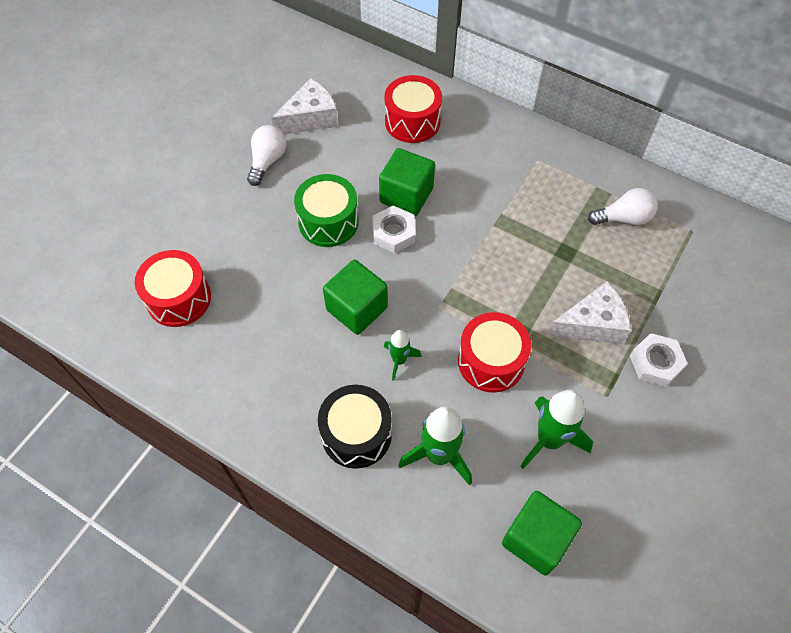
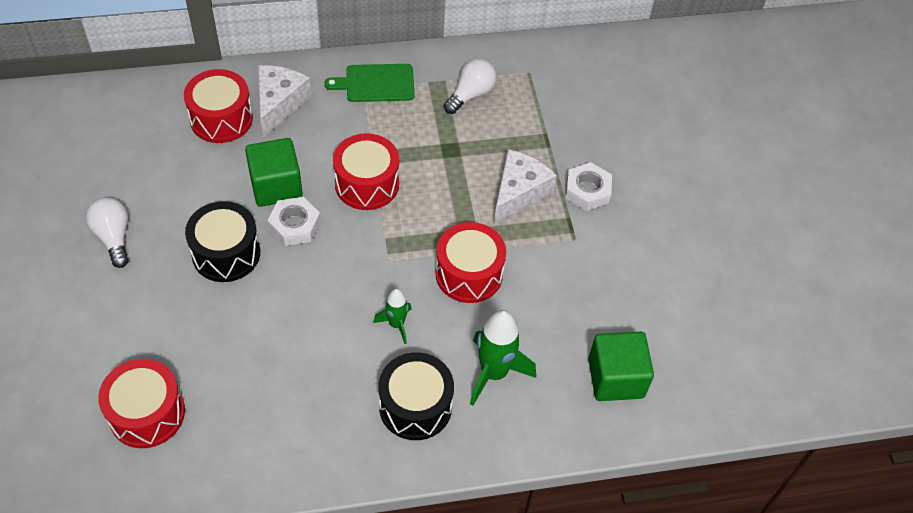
camera: 45 degrees left, 5 degrees down
white cheese [271,78,338,135] -> white cheese moved to [258,65,311,138]
green drum [294,174,359,247] -> black drum [185,201,260,282]
green cube [323,260,388,335] -> none
green rocket [520,390,593,469] -> none
none -> green cutting board [324,64,415,102]
none -> red drum [333,133,399,210]

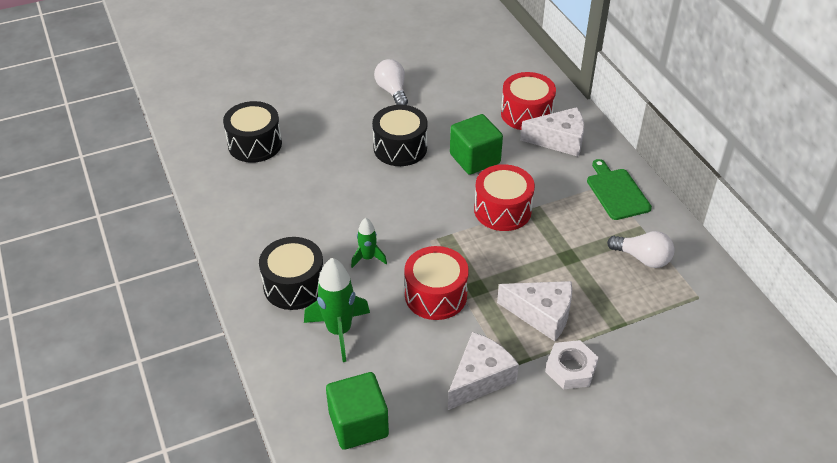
camera: 80 degrees right, 10 degrees down
white light bulb [85,197,129,268] -> white light bulb turned 75 degrees counterclockwise [374,59,408,105]
red drum [98,359,185,448] -> black drum [223,101,282,163]
white nut [267,197,321,246] -> none
none -> white cheese [448,332,519,410]

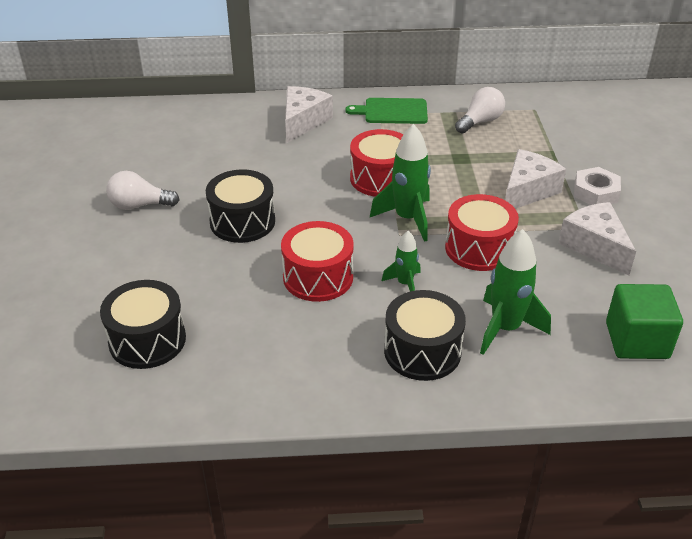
camera: 70 degrees left, 5 degrees down
green cube [450,114,503,175] -> none
red drum [501,72,556,130] -> red drum moved to [281,221,354,302]
none -> green rocket [370,124,431,242]

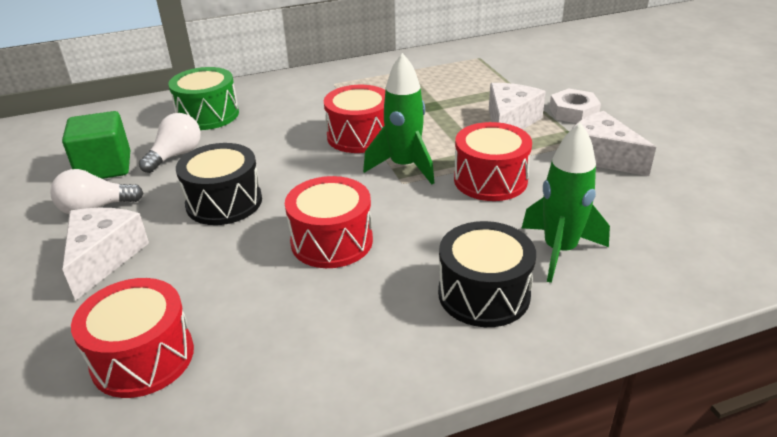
camera: 15 degrees left, 5 degrees down
black drum [100,280,186,369] -> red drum [71,278,194,398]
white cheese [285,86,333,143] -> white cheese moved to [62,208,149,301]
green cutting board [345,98,428,124] -> none
green rocket [382,231,421,291] -> none
white light bulb [455,87,505,133] -> white light bulb moved to [139,113,201,173]
green cube [606,284,683,359] -> green cube moved to [62,111,130,179]
none -> green drum [168,67,239,130]

